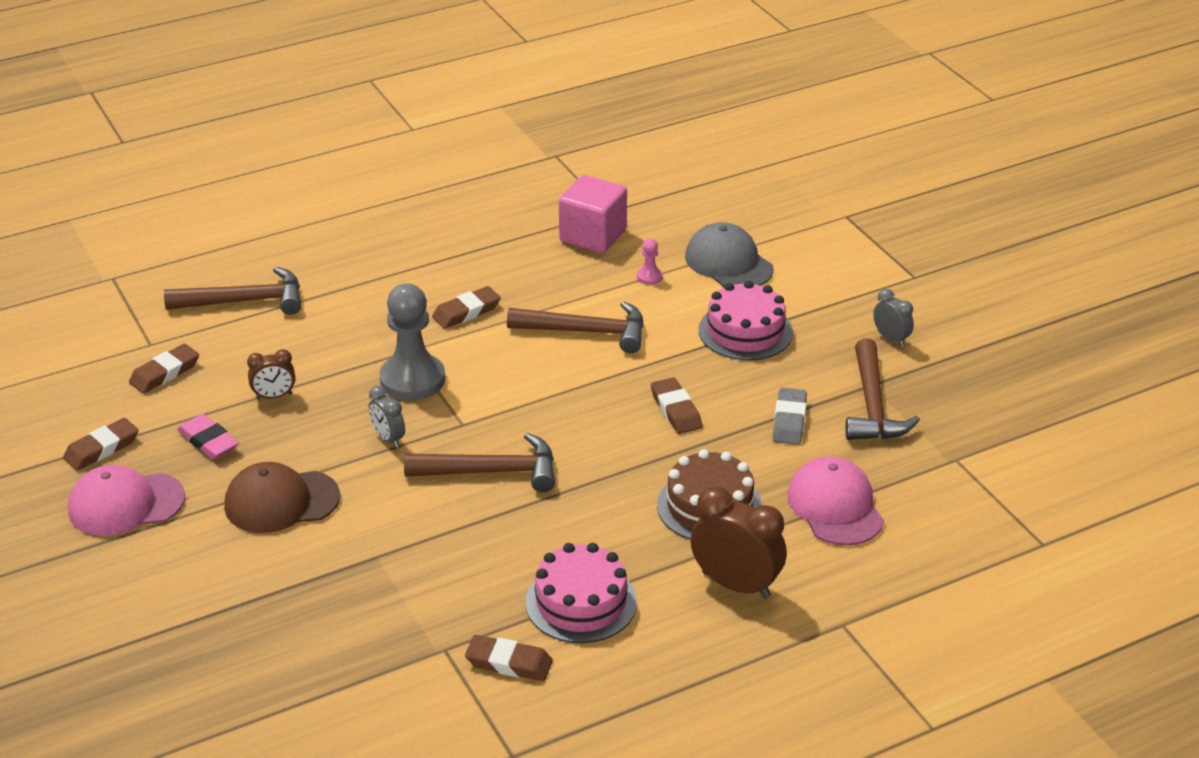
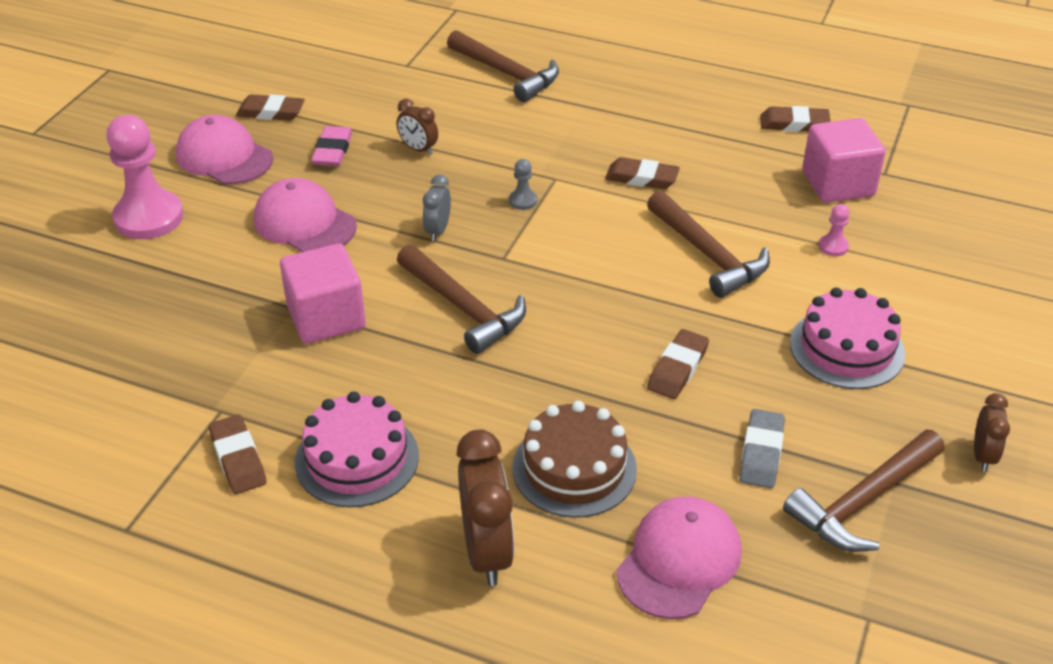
camera: 50 degrees right, 5 degrees up
brown eraser [129,344,199,393] -> brown eraser moved to [760,106,831,132]
brown cap [224,462,340,533] -> pink cap [254,178,357,252]
grey pawn [379,283,445,400] -> grey pawn [509,159,537,210], size x0.42
grey cap [685,222,774,287] -> none
grey eraser [773,388,807,445] -> grey eraser turned 45 degrees counterclockwise [739,409,785,488]
grey clock [873,289,914,347] -> brown clock [974,393,1010,472]
none -> pink pawn [106,115,184,239]
none -> pink cube [280,244,366,344]

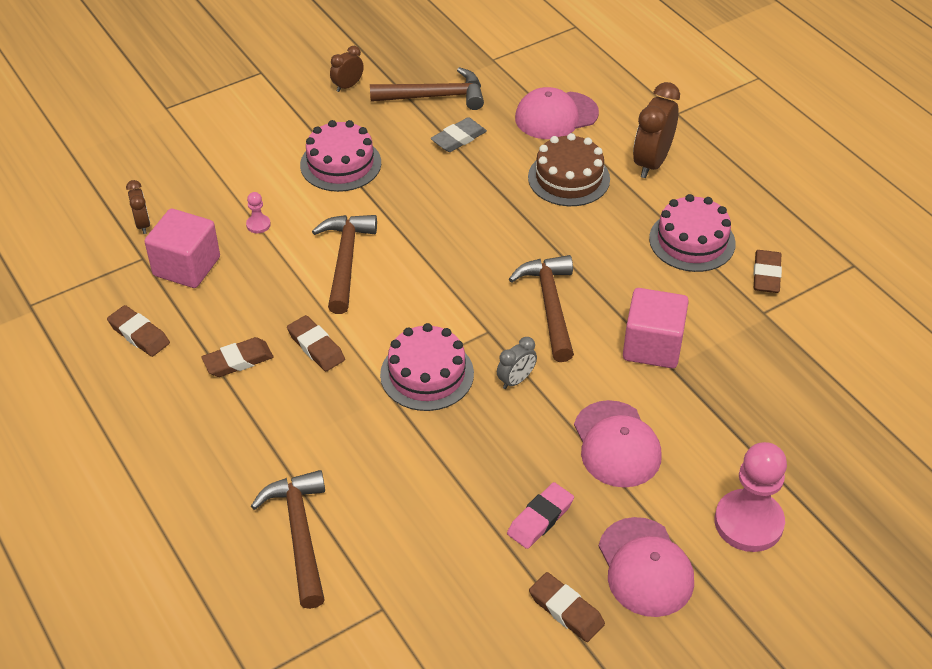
camera: 145 degrees left, 5 degrees up
brown clock [397,99,438,155] -> brown clock moved to [126,180,150,234]
grey pawn [509,159,537,210] -> pink cake [380,323,474,411]
brown eraser [647,329,709,399] -> brown eraser moved to [201,337,273,377]

